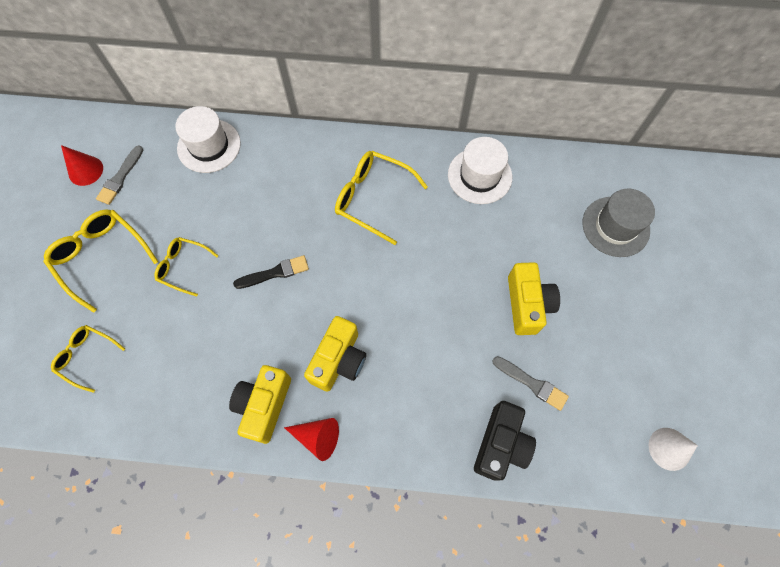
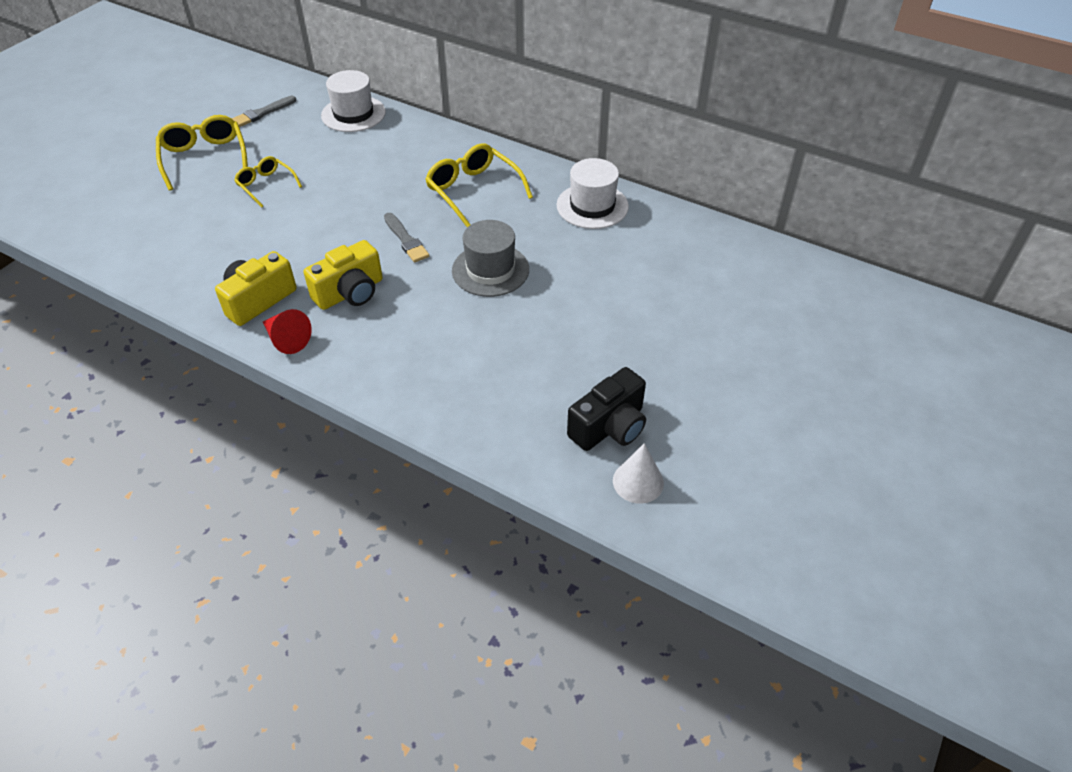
camera: 25 degrees right, 20 degrees down
yellow glasses [51,325,125,393] -> none
red cone [61,145,103,186] -> none
black brush [233,255,309,289] -> none
black camera [474,401,536,481] -> black camera moved to [567,367,646,451]
grey brush [492,356,569,411] -> grey brush moved to [384,213,430,263]
yellow camera [508,262,560,335] -> none
grey hat [582,189,655,257] -> grey hat moved to [452,220,529,297]

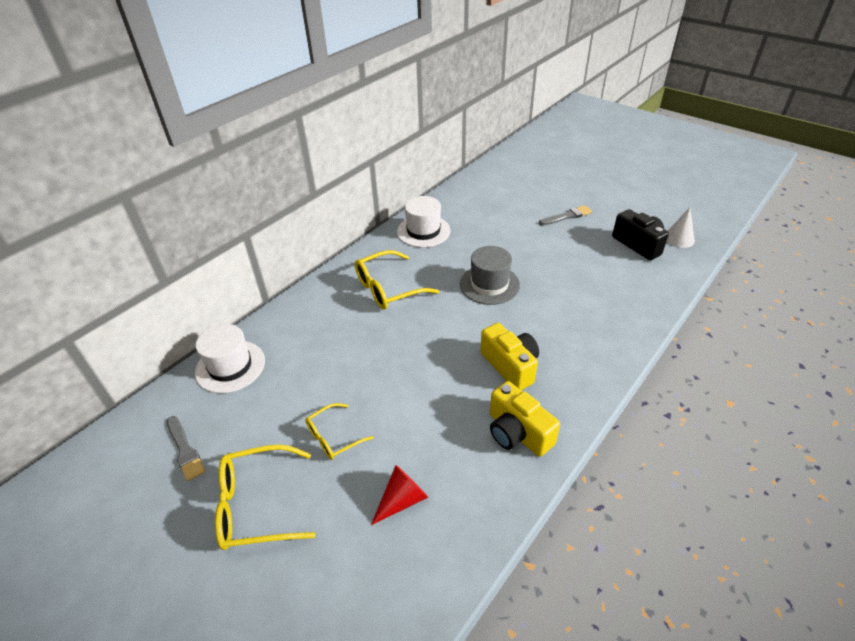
camera: 80 degrees left, 5 degrees down
red cone [263,309,312,354] -> red cone moved to [371,465,428,525]
grey brush [384,213,430,263] -> grey brush moved to [539,205,592,226]

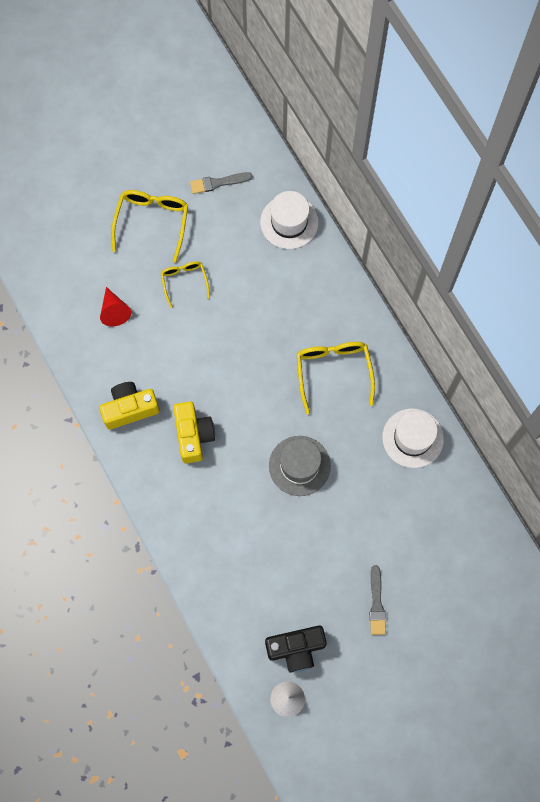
camera: 110 degrees right, 30 degrees up
yellow camera [480,323,539,390] -> yellow camera turned 90 degrees counterclockwise [173,401,215,464]

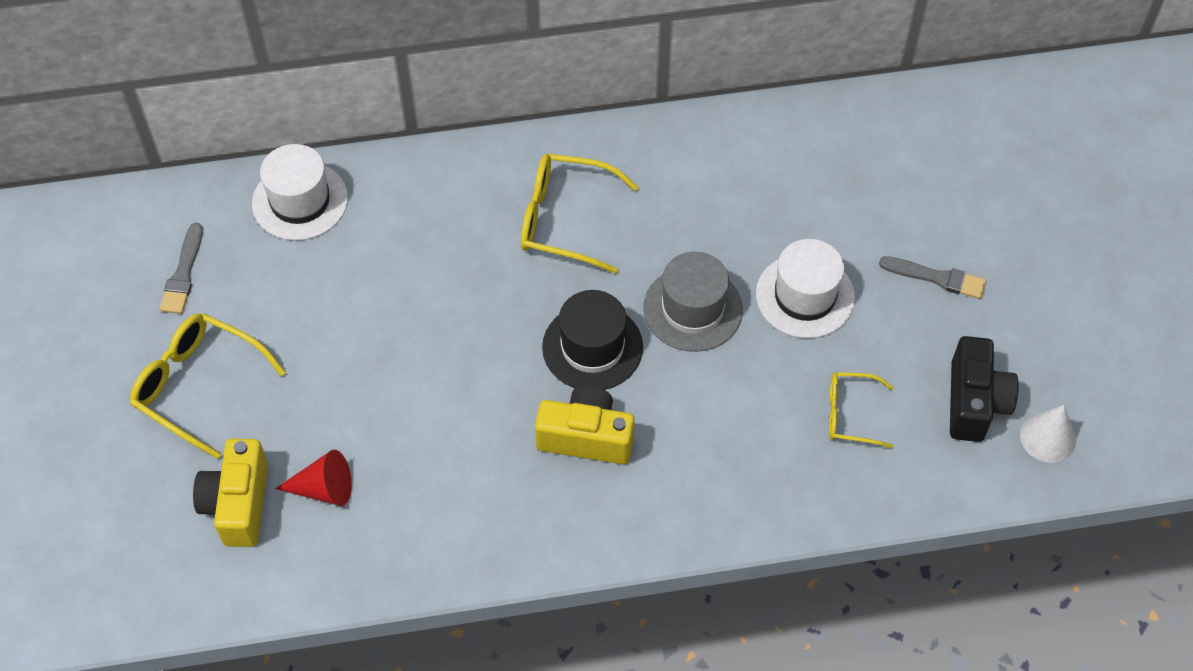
camera: 70 degrees left, 15 degrees down
yellow camera [99,382,160,430] -> yellow camera moved to [193,439,268,547]
yellow glasses [161,261,210,308] -> yellow glasses moved to [829,372,894,448]
white hat [382,408,444,468] -> white hat moved to [756,239,855,338]
none -> black hat [542,290,643,390]

